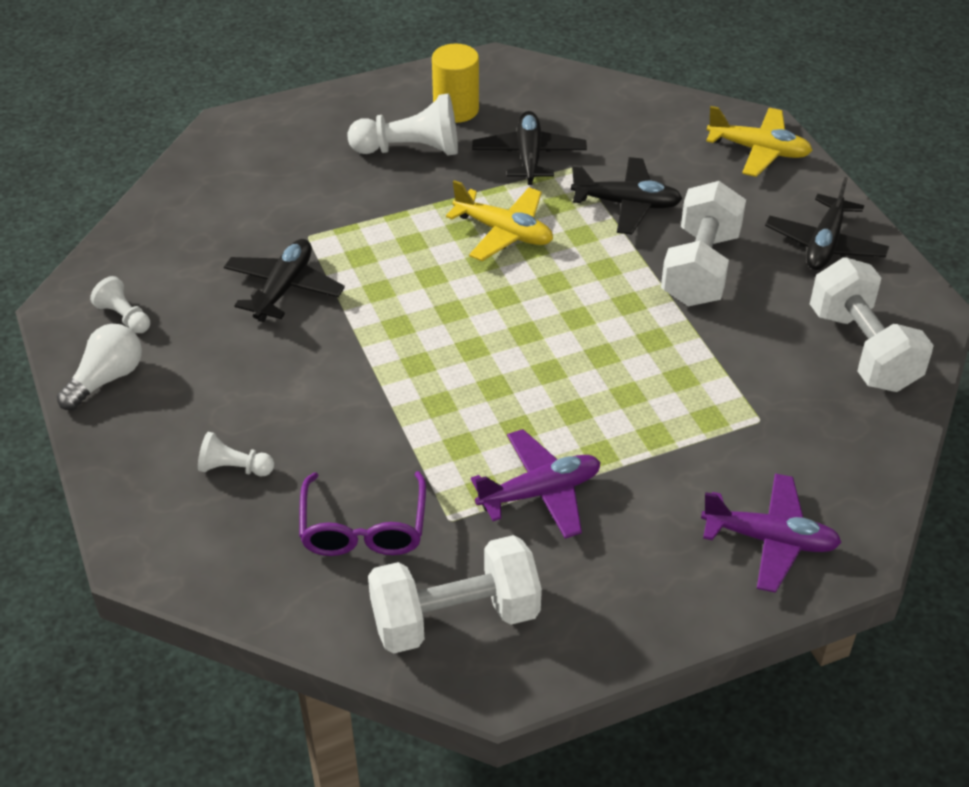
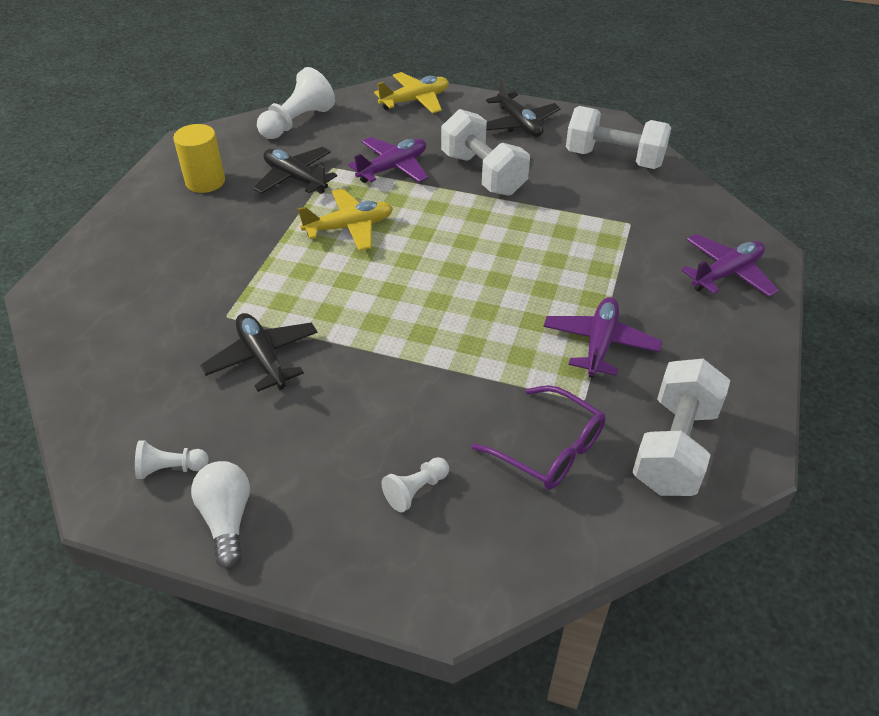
camera: 50 degrees left, 0 degrees up
white pawn [347,93,458,156] -> white pawn moved to [257,67,335,139]
black plane [571,157,683,234] -> purple plane [348,137,429,183]

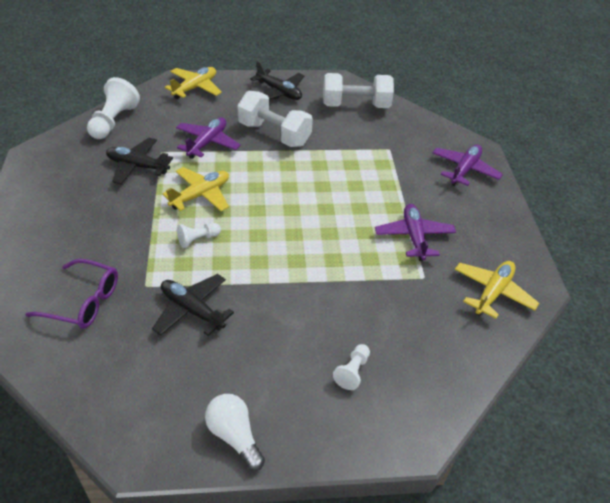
camera: 25 degrees left, 0 degrees up
white pawn [135,440,209,479] -> white pawn moved to [177,223,221,248]
yellow cylinder [173,124,225,193] -> none
purple glasses [471,385,606,490] -> purple glasses moved to [25,259,118,329]
white dumbbell [632,359,731,496] -> yellow plane [455,261,539,319]

